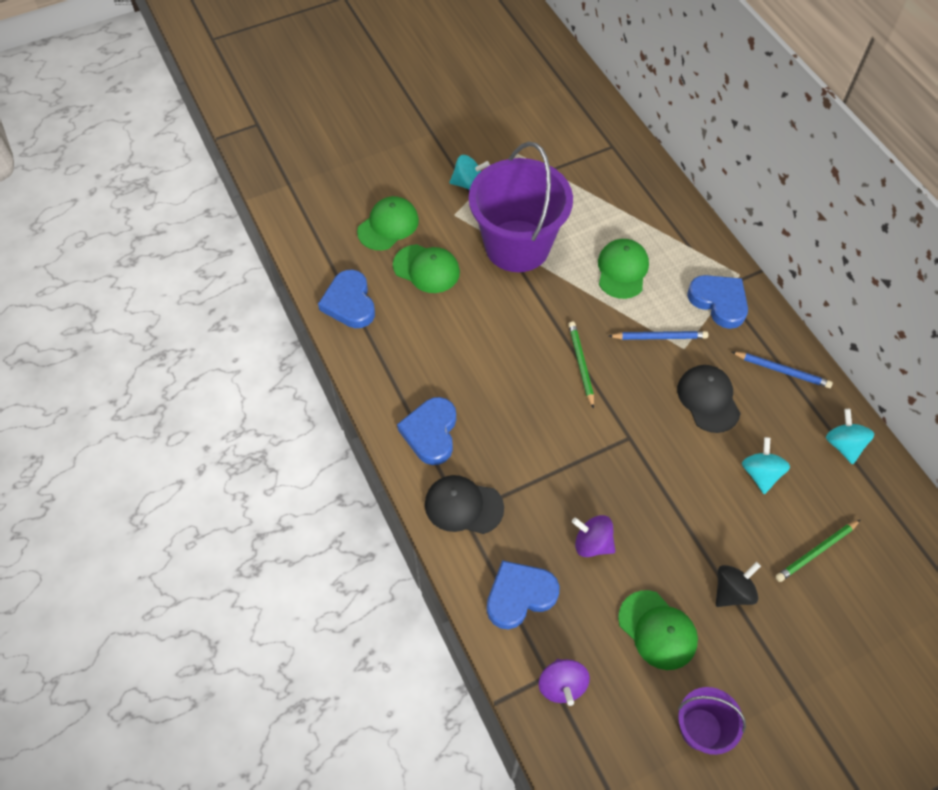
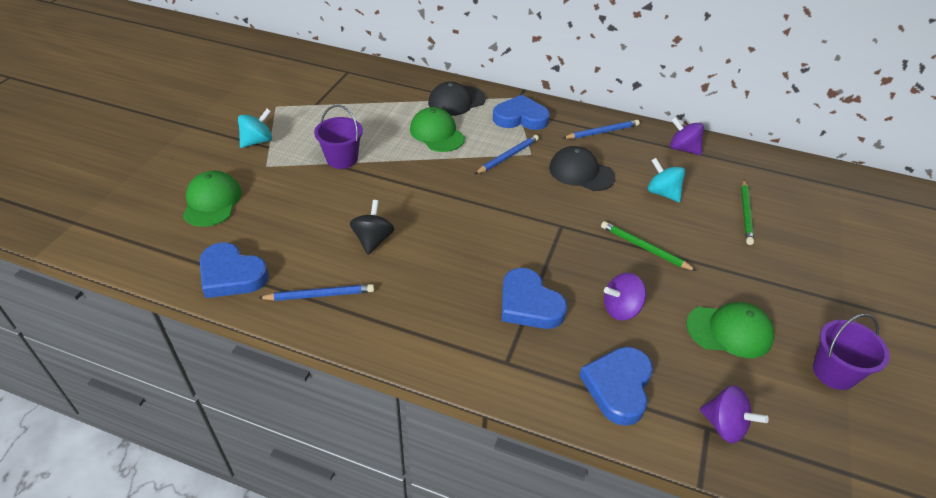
camera: 45 degrees left, 15 degrees down
green cap [393,244,460,293] -> none
blue heart [397,397,456,465] -> blue heart moved to [502,268,567,329]
black cap [425,475,504,534] -> black cap moved to [428,81,486,116]
purple bucket [469,142,573,272] -> purple bucket [314,105,363,169], size x0.48
green pencil [568,322,594,409] -> green pencil moved to [601,221,697,271]
black spinning top [716,562,761,607] -> black spinning top moved to [350,200,395,255]
turquoise spinning top [826,409,874,464] -> purple spinning top [670,117,704,155]
none -> blue pencil [259,284,374,301]

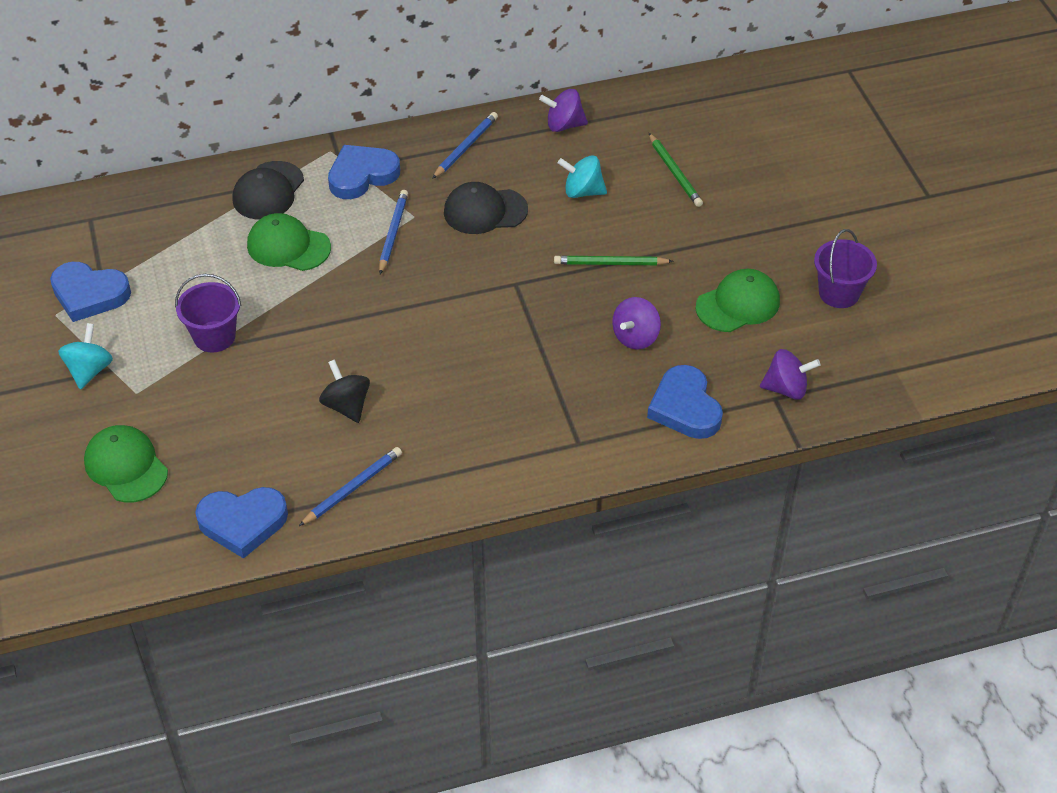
camera: 35 degrees left, 5 degrees up
blue heart [502,268,567,329] -> blue heart moved to [50,262,131,322]

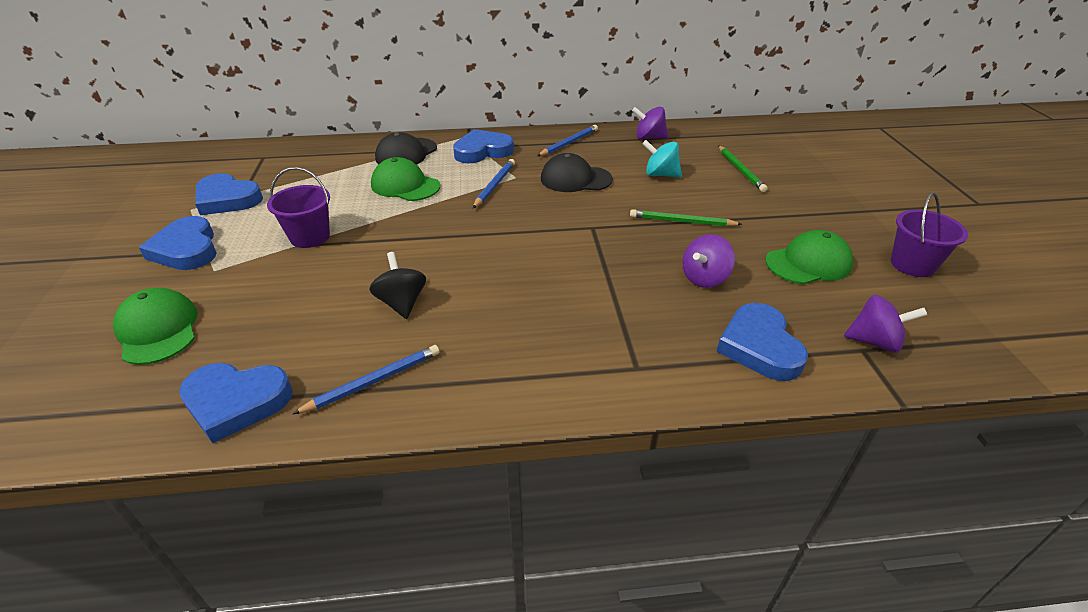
camera: 10 degrees right, 10 degrees down
turquoise spinning top [58,323,113,390] -> blue heart [139,216,217,270]

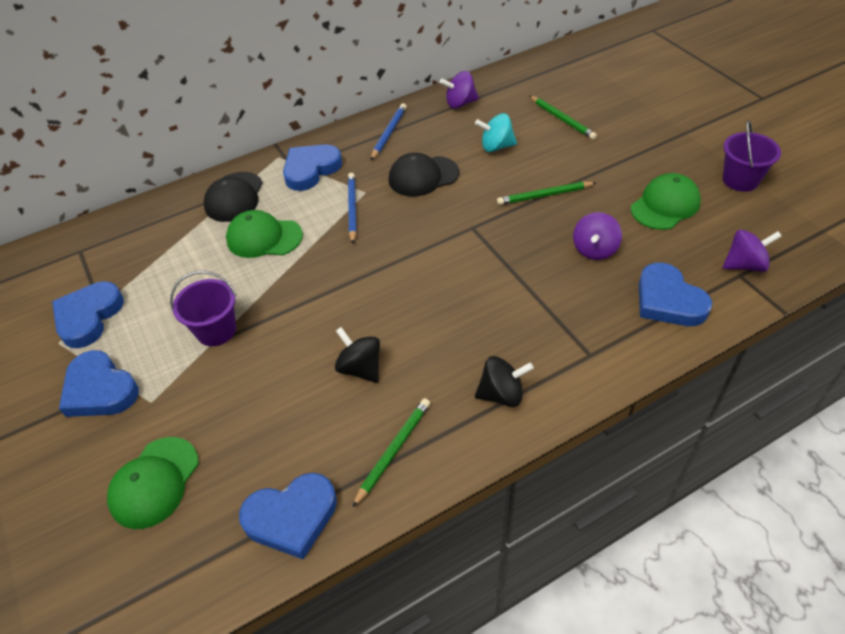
camera: 20 degrees left, 10 degrees up
green cap [113,288,197,365] -> green cap turned 105 degrees counterclockwise [107,437,199,529]
blue heart [195,173,263,215] -> blue heart turned 105 degrees clockwise [52,282,124,348]
blue pencil [293,345,439,414] -> green pencil [352,398,430,508]
none -> black spinning top [475,356,534,407]

